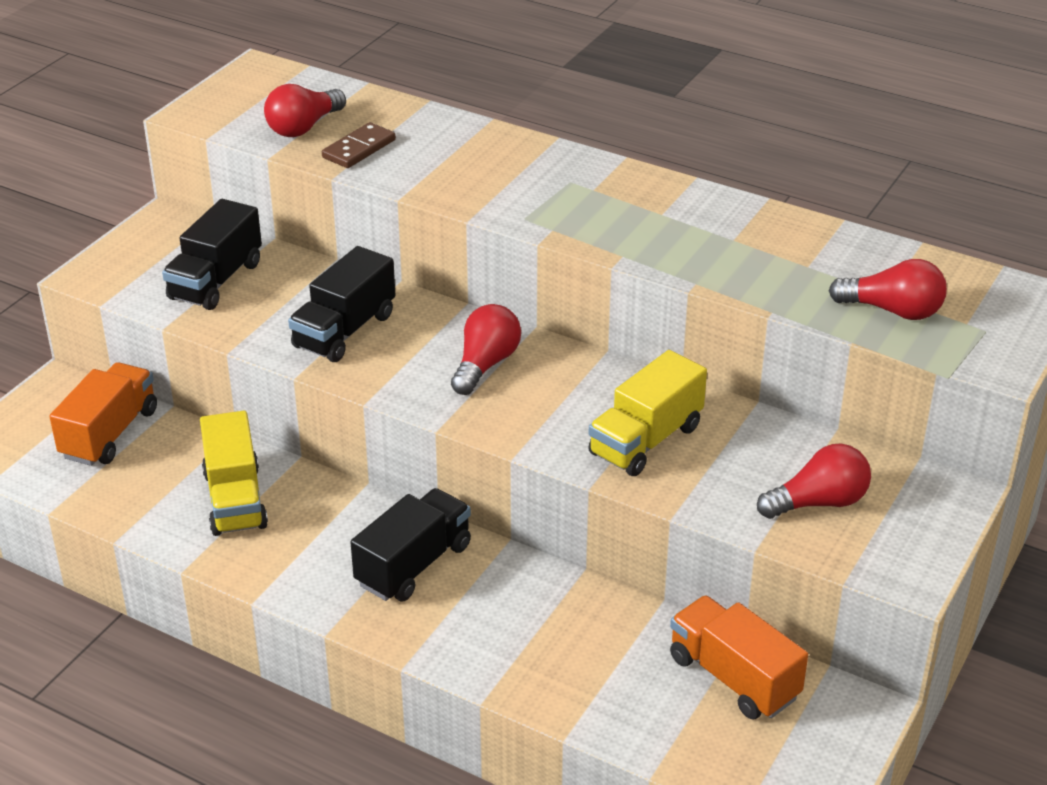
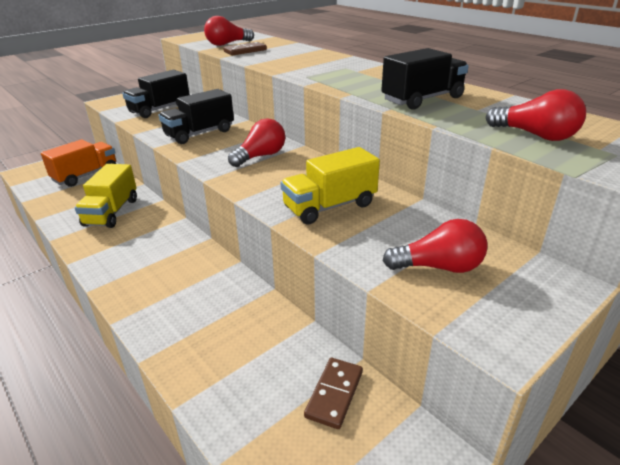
camera: 20 degrees right, 5 degrees down
black truck [350,488,471,602] -> black truck moved to [381,48,469,110]
orange truck [670,595,808,719] -> brown domino [304,358,363,429]

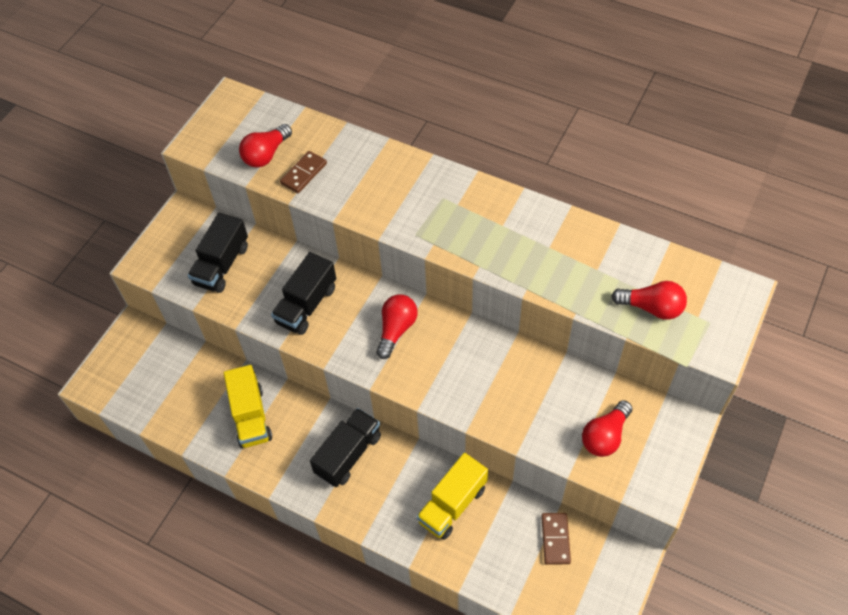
camera: 20 degrees left, 25 degrees up
orange truck [41,139,116,187] -> none
yellow truck [280,147,380,225] -> yellow truck moved to [416,453,488,540]
black truck [381,48,469,110] -> black truck moved to [310,408,381,487]
red light bulb [383,219,488,273] -> red light bulb turned 150 degrees clockwise [582,400,633,457]

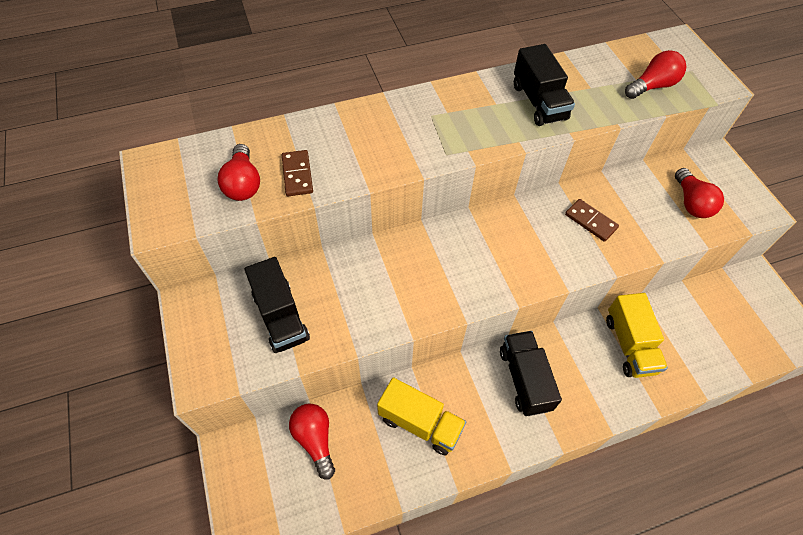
camera: 50 degrees left, 0 degrees up
black truck [271,252,336,335] -> black truck moved to [514,44,575,126]
red light bulb [376,294,418,359] -> red light bulb moved to [289,404,335,480]
brown domino [541,513,571,565] -> brown domino moved to [565,199,619,242]

